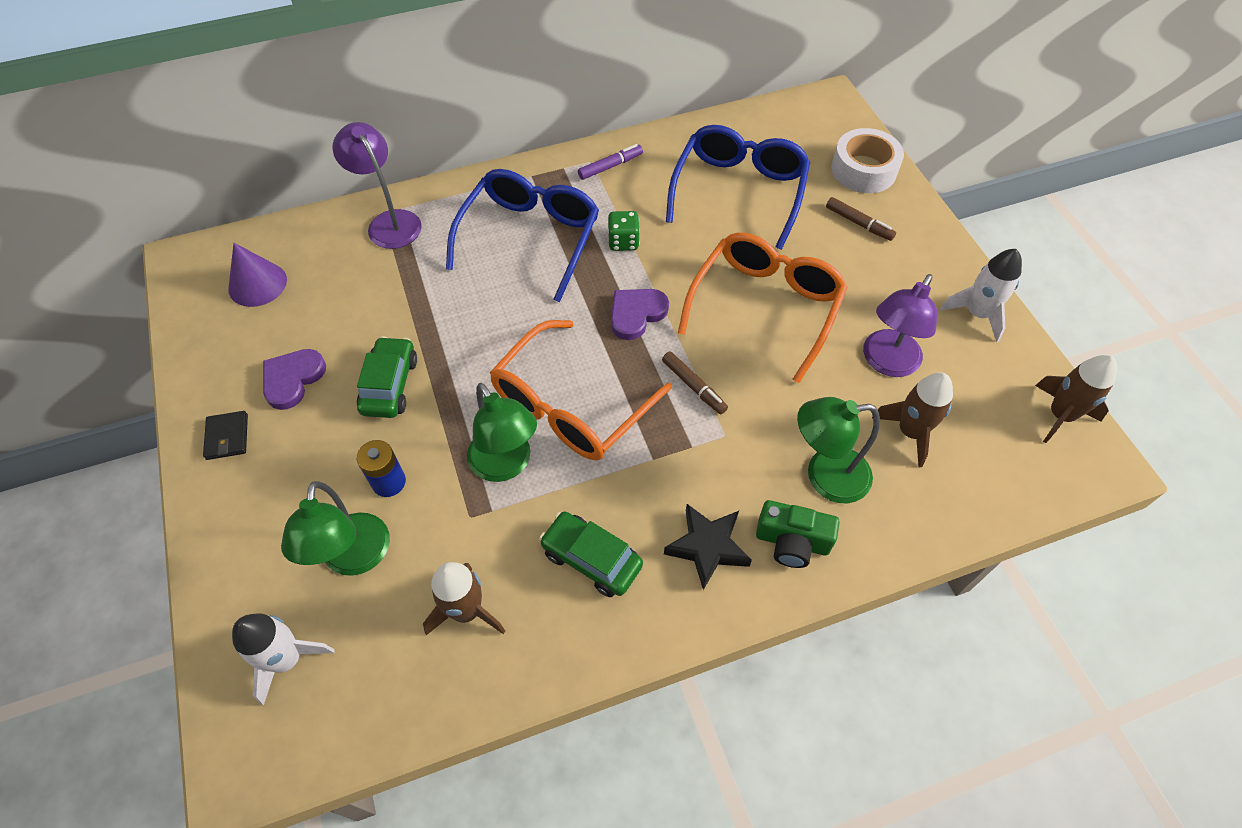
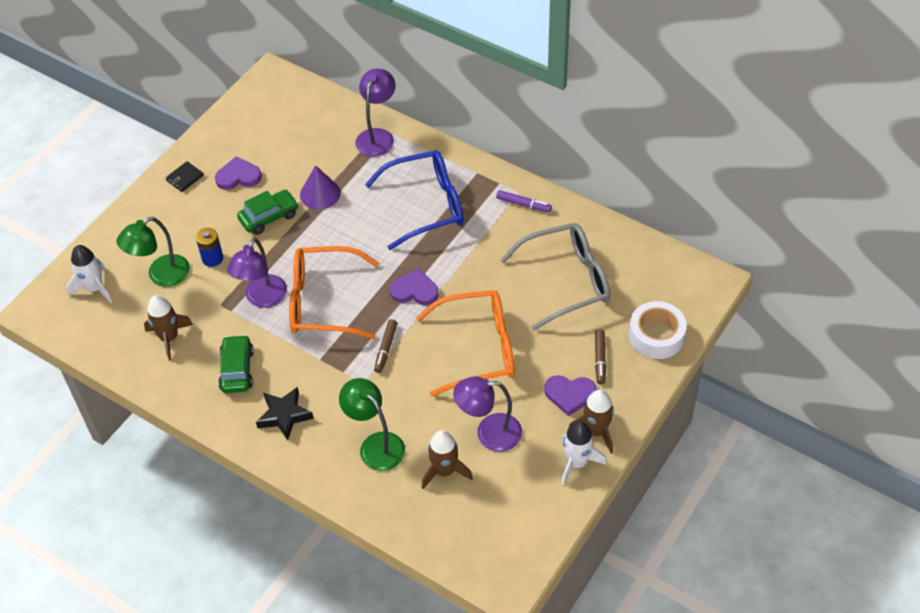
camera: 55 degrees right, 5 degrees down
purple cone [228,243,287,307] -> purple cone moved to [300,165,341,210]
green lamp [467,383,537,482] -> purple lamp [227,238,287,308]
green dice [608,211,640,251] -> none
blue glasses [666,125,810,250] -> grey glasses [501,223,610,330]
green camera [756,500,840,568] -> none
brown rocket [1035,355,1117,443] -> brown rocket moved to [568,390,614,454]
none -> purple heart [544,375,597,416]

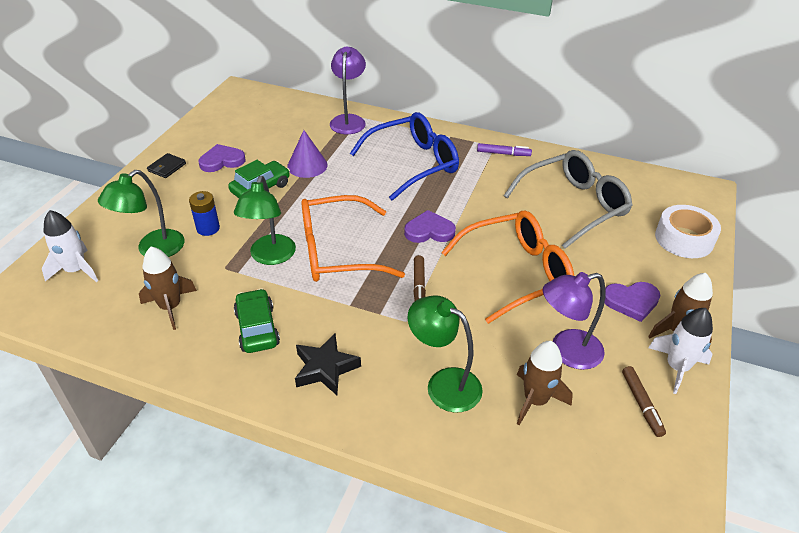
camera: 15 degrees left, 10 degrees down
purple lamp [227,238,287,308] -> green lamp [234,176,296,265]
brown marker [595,329,606,384] -> brown marker moved to [622,366,666,437]

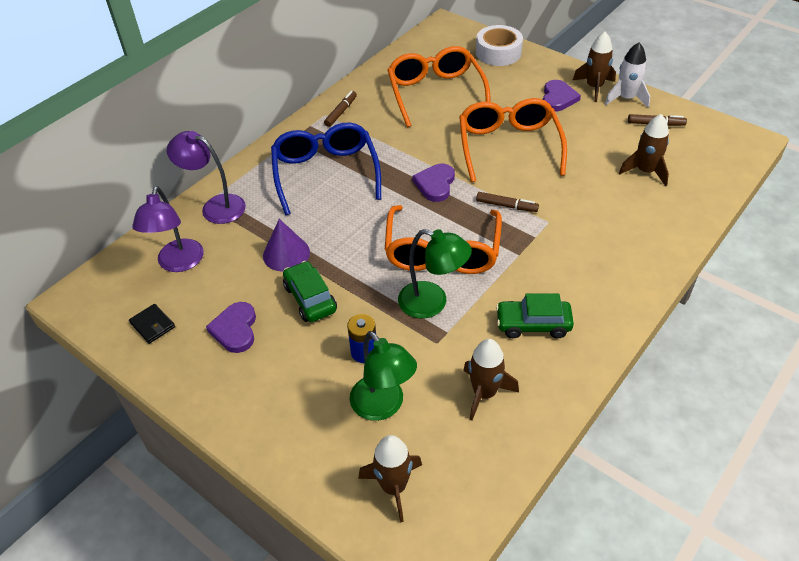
camera: 70 degrees left, 5 degrees up
white rocket [42,210,98,282] -> brown rocket [358,435,422,523]
black wallet [147,153,186,178] -> black wallet moved to [129,304,175,344]
black star [295,334,361,395] -> none
green lamp [408,295,483,413] -> none
purple marker [477,143,532,156] -> brown marker [324,91,357,127]
grey glasses [504,150,633,249] -> orange glasses [388,46,491,127]
purple lamp [543,272,605,370] -> purple lamp moved to [132,186,204,272]

